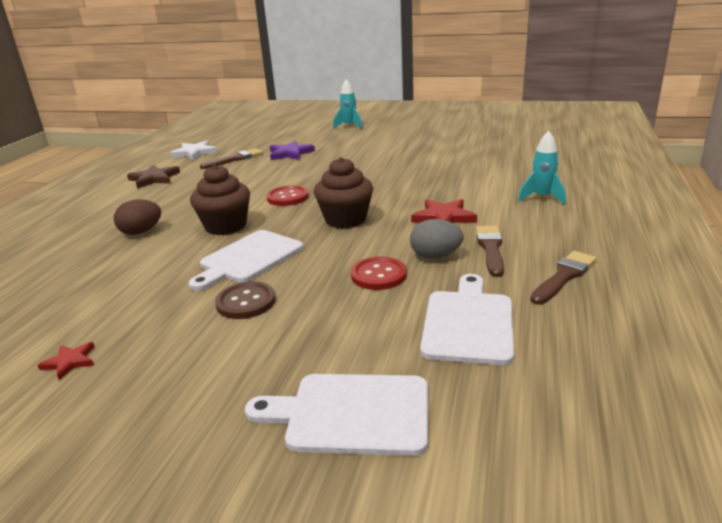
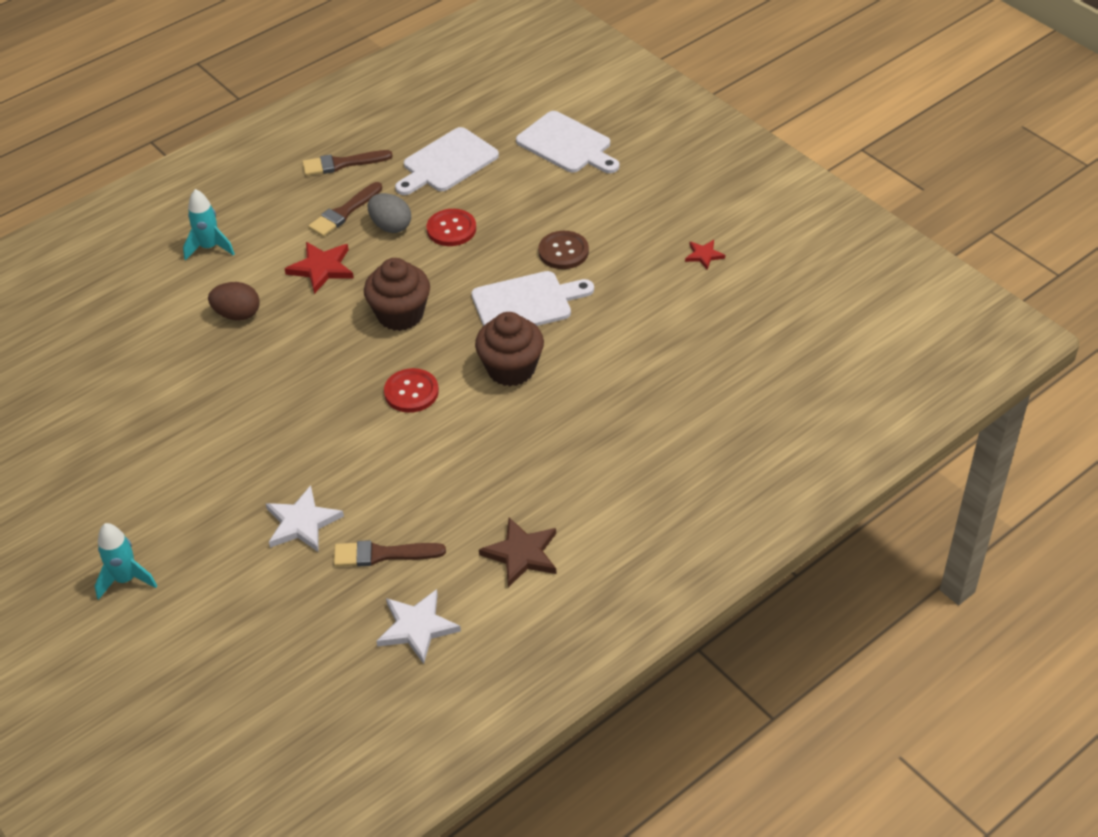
camera: 145 degrees left, 20 degrees up
brown egg [114,199,161,235] -> brown egg moved to [208,282,260,321]
purple star [270,140,315,160] -> white star [266,485,344,552]

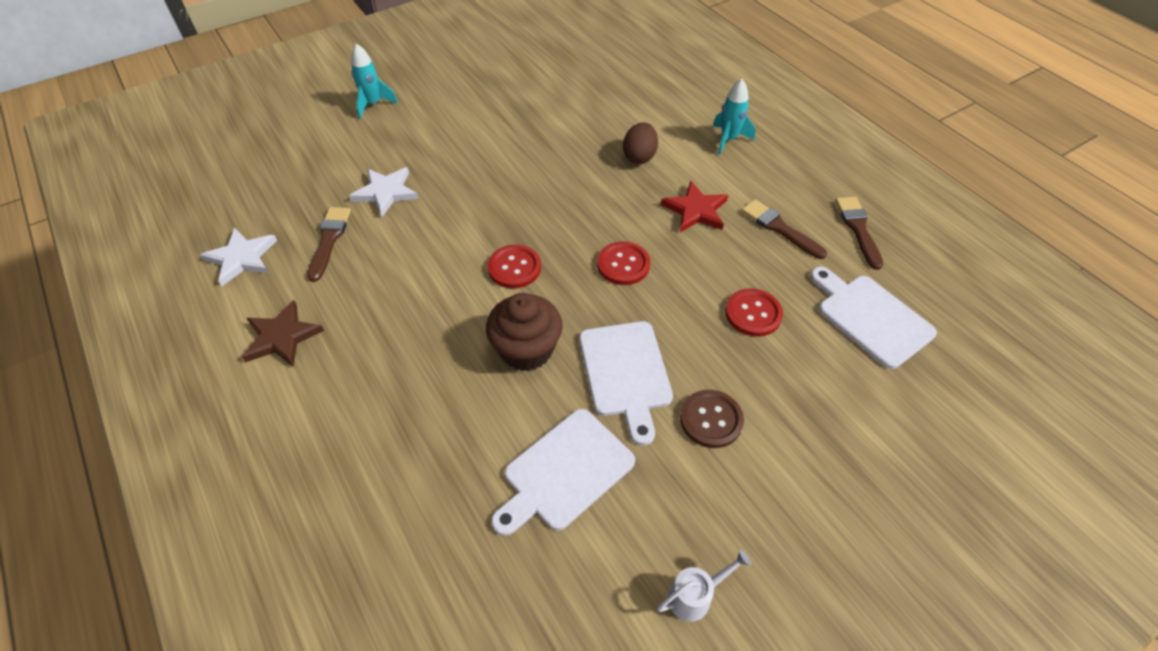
camera: 95 degrees right, 5 degrees up
brown cupcake [364,258,430,331] -> red button [597,241,650,285]
grey egg [367,193,411,233] -> none
white cutting board [516,111,619,173] -> white cutting board moved to [491,409,635,536]
red star [685,240,725,270] -> white watering can [657,550,751,622]

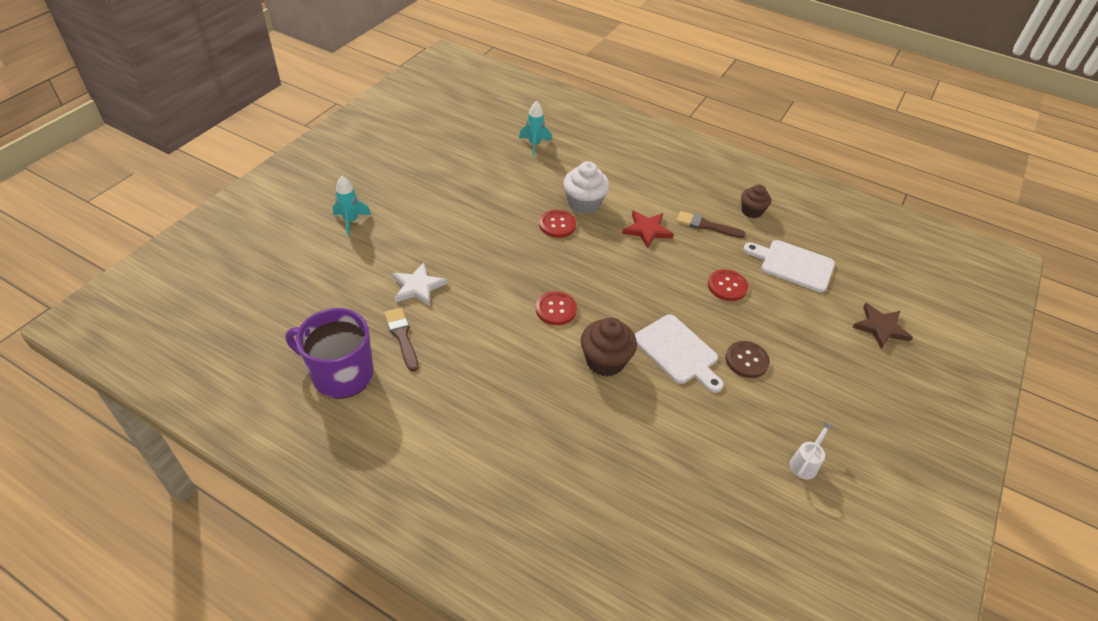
camera: 30 degrees left, 5 degrees down
white star [200,228,277,286] -> purple mug [285,308,374,399]
brown star [242,300,324,367] -> brown star moved to [852,303,913,350]
white cutting board [491,409,635,536] -> none
red button [597,241,650,285] -> red button moved to [539,210,576,238]
brown egg [623,122,658,164] -> white cupcake [563,161,609,214]
turquoise rocket [713,79,756,155] -> turquoise rocket moved to [519,100,552,156]
brown brush [835,197,883,270] -> brown cupcake [741,184,771,218]

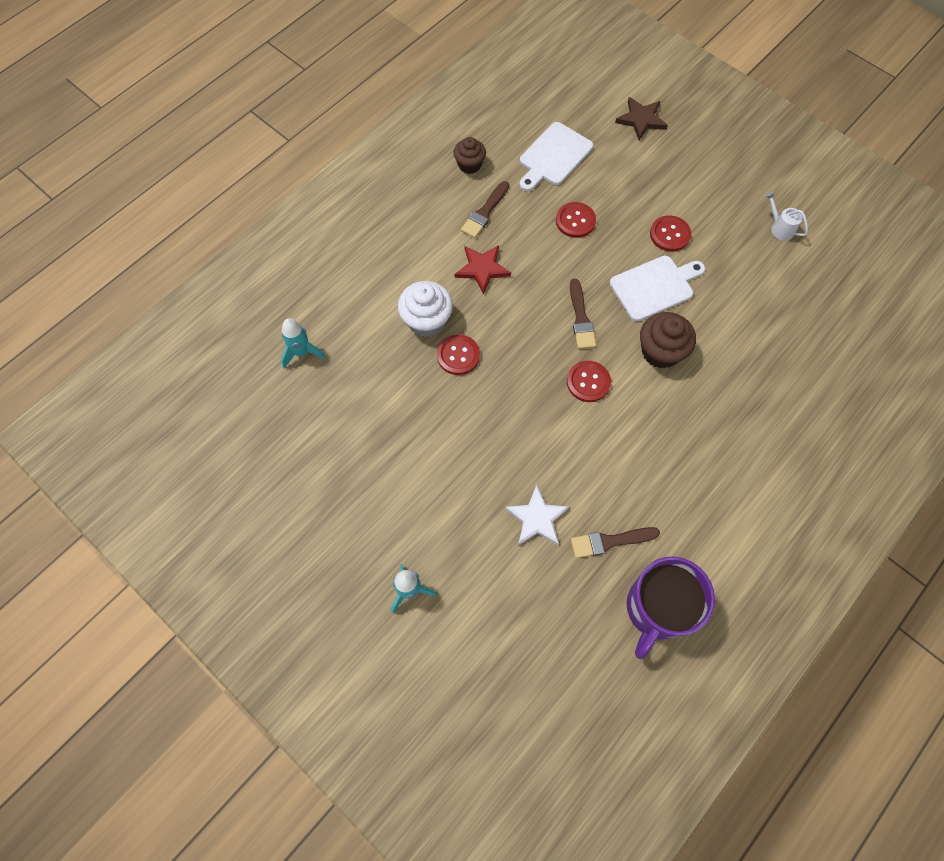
camera: 75 degrees left, 20 degrees up
brown button [725,341,770,378] -> red button [650,215,691,252]
none -> brown brush [570,279,596,349]

